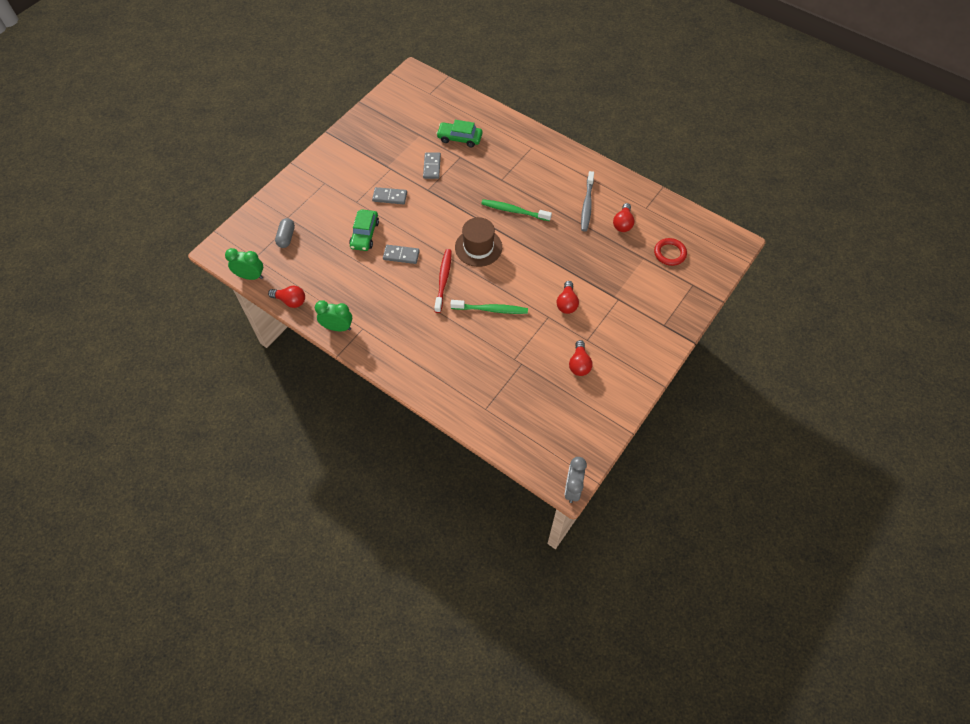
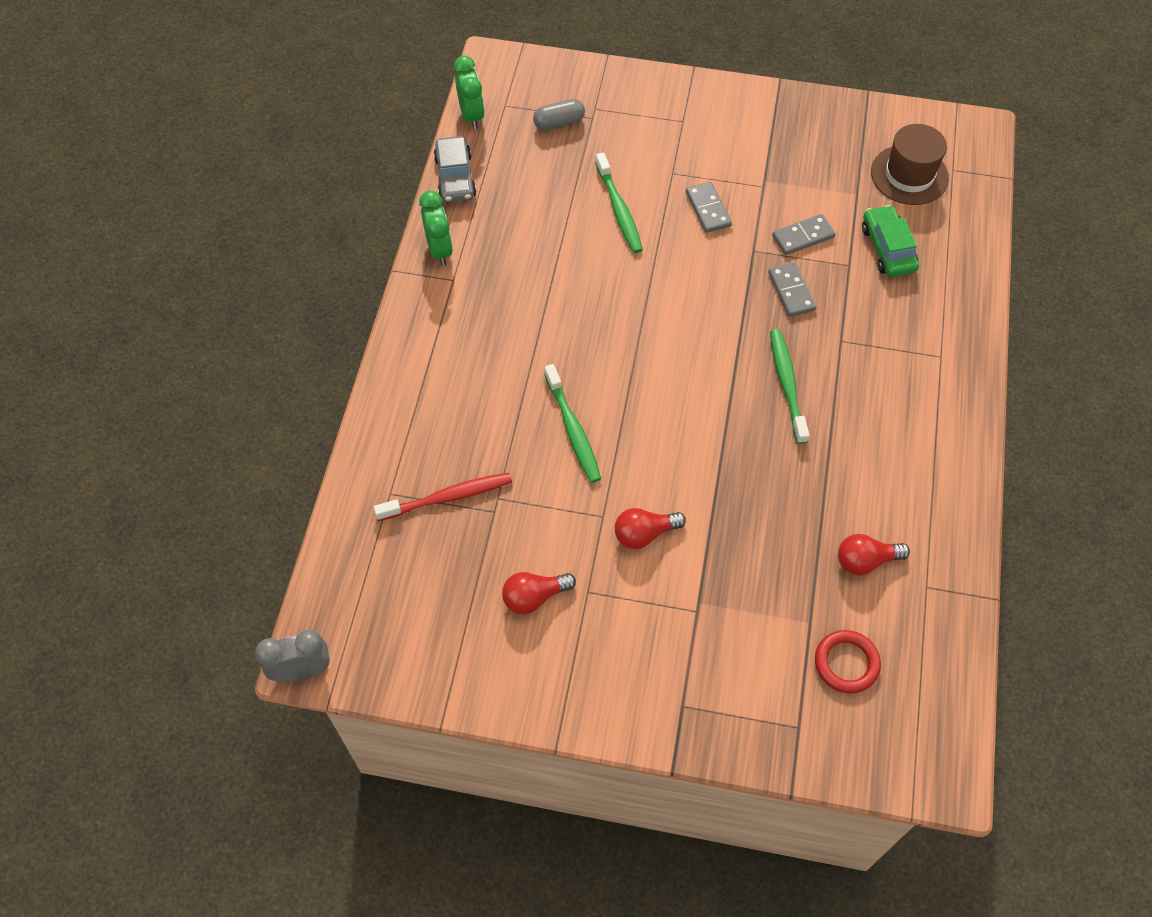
camera: 65 degrees right, 0 degrees up
red light bulb [268,286,305,308] -> grey car [433,136,476,203]
green car [349,209,379,251] -> green toothbrush [595,152,643,253]
grey domino [383,245,420,264] -> grey domino moved to [768,262,816,317]
red toothbrush [434,249,452,313] -> red toothbrush moved to [374,473,512,521]
brown hat [455,217,502,267] -> brown hat moved to [871,124,949,205]
grey toothbrush [581,171,594,231] -> none

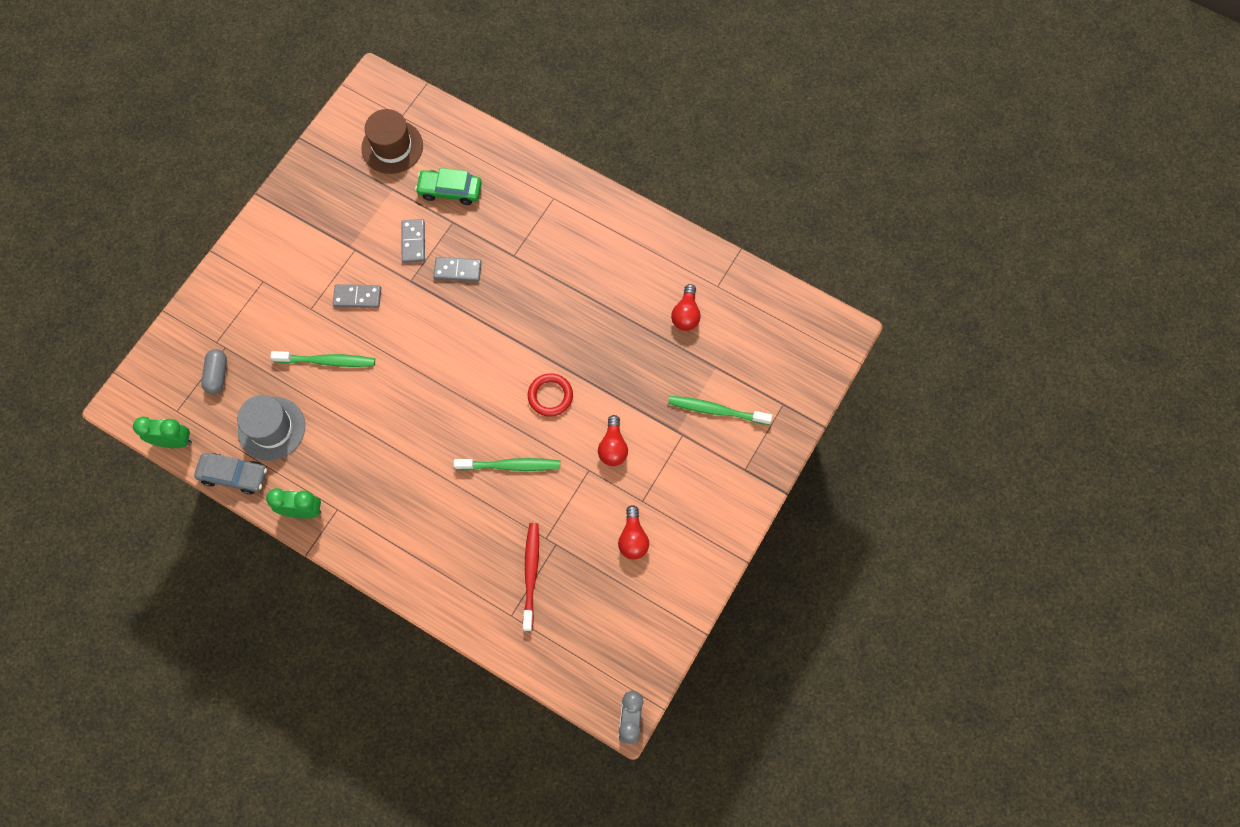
camera: 70 degrees left, 10 degrees up
green toothbrush [770,329,809,444] -> green toothbrush moved to [668,396,772,425]
red ring [815,630,881,693] -> red ring moved to [528,373,573,417]
none -> grey hat [237,395,305,461]

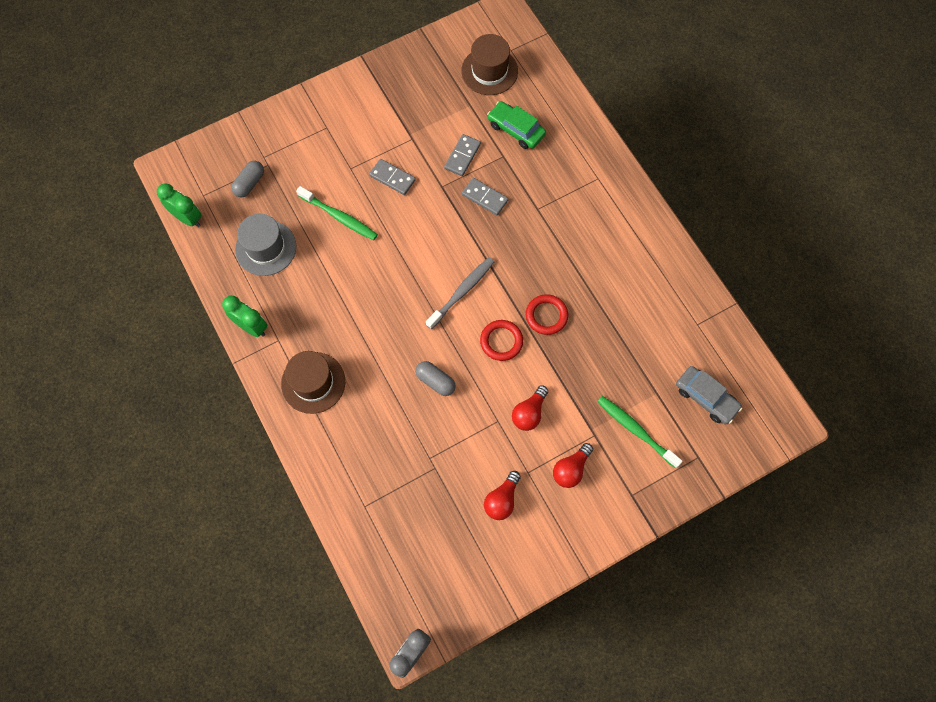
camera: 30 degrees right, 0 degrees up
grey car [194,453,267,494] -> grey car moved to [676,366,742,424]
green toothbrush [454,458,560,471] -> grey capsule [415,361,456,396]
red toothbrush [523,523,539,631] -> none
red light bulb [671,284,701,331] -> red light bulb moved to [553,443,593,488]
none -> brown hat [281,351,345,414]
none -> grey toothbrush [426,257,494,329]
none -> red ring [526,294,568,335]

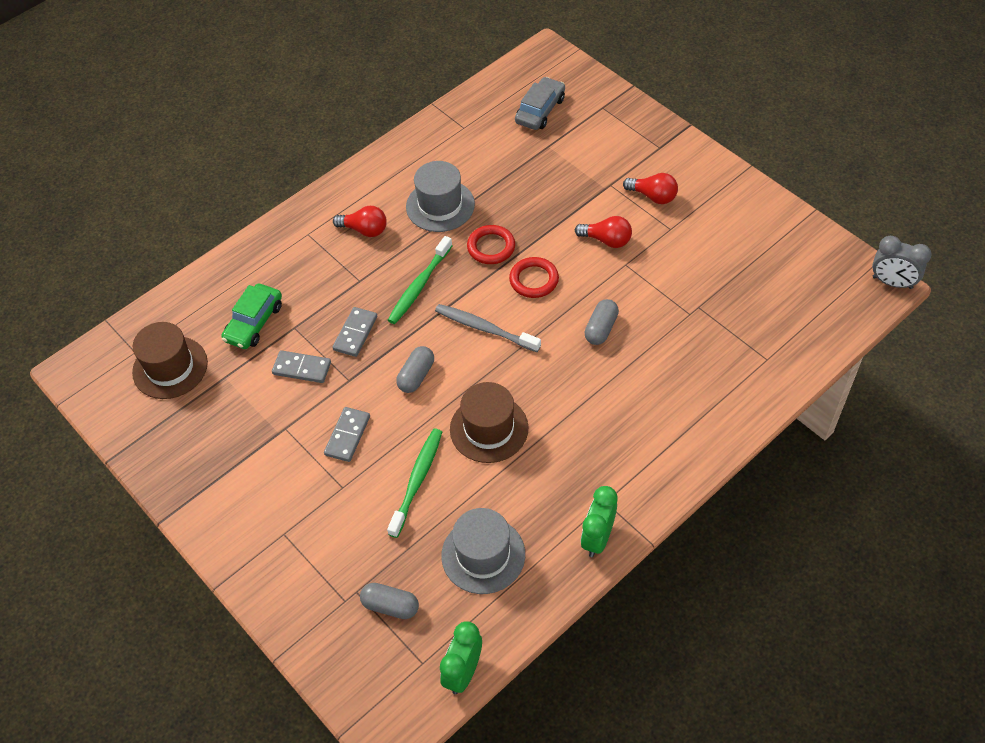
camera: 100 degrees left, 15 degrees down
brown hat [281,351,345,414] -> brown hat moved to [450,382,528,463]
red light bulb [484,471,521,520] -> red light bulb moved to [333,206,387,237]
green toothbrush [597,396,683,469] -> green toothbrush moved to [388,236,453,324]
none -> grey capsule [396,346,434,393]
none -> grey hat [406,161,475,232]

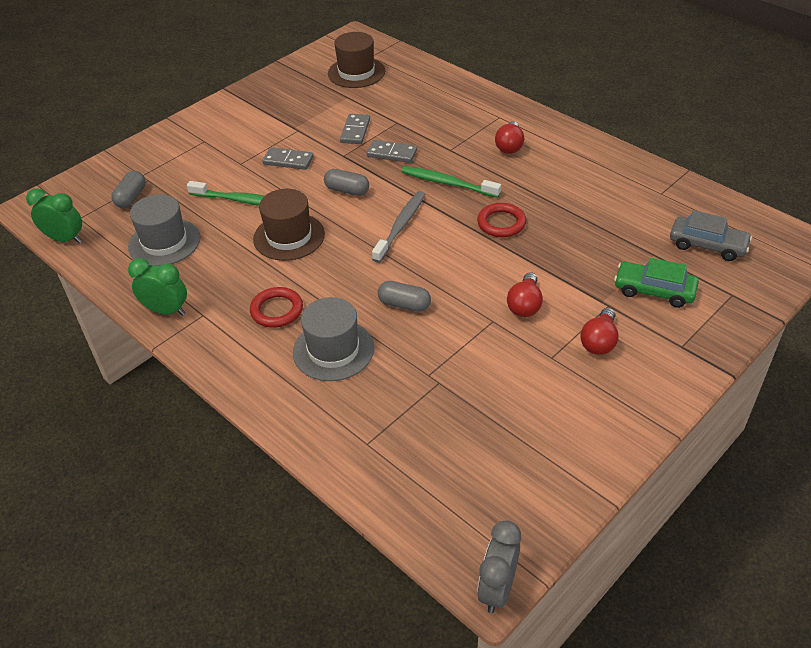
camera: 85 degrees right, 10 degrees down
green car [221,283,282,349] -> green car moved to [614,258,699,308]
grey hat [406,161,475,232] -> grey hat moved to [293,297,374,381]
red ring [509,257,559,298] -> red ring moved to [250,287,303,328]

